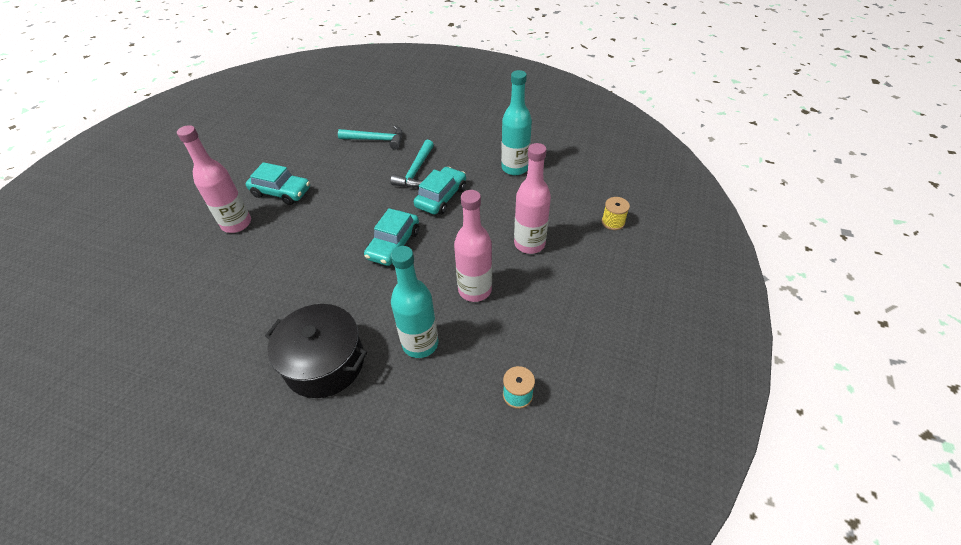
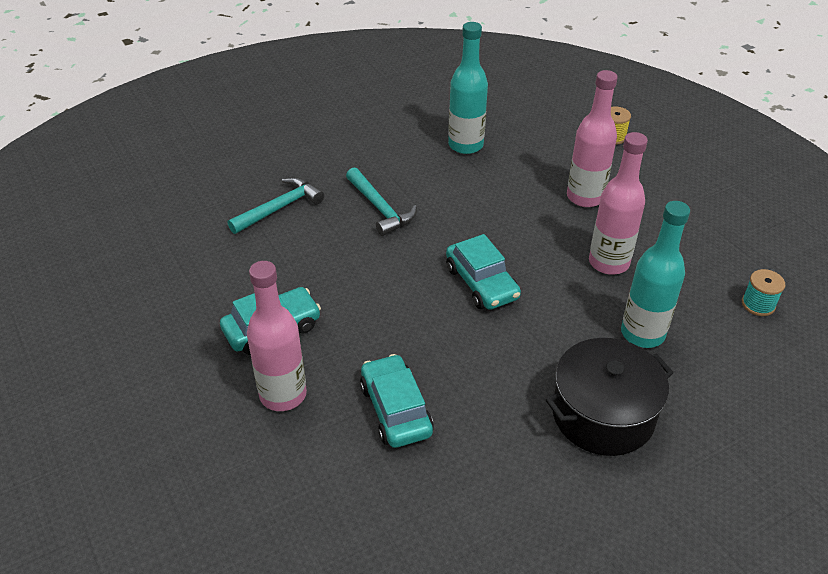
camera: 50 degrees left, 5 degrees down
turquoise car [414,167,466,215] -> turquoise car moved to [360,354,434,448]

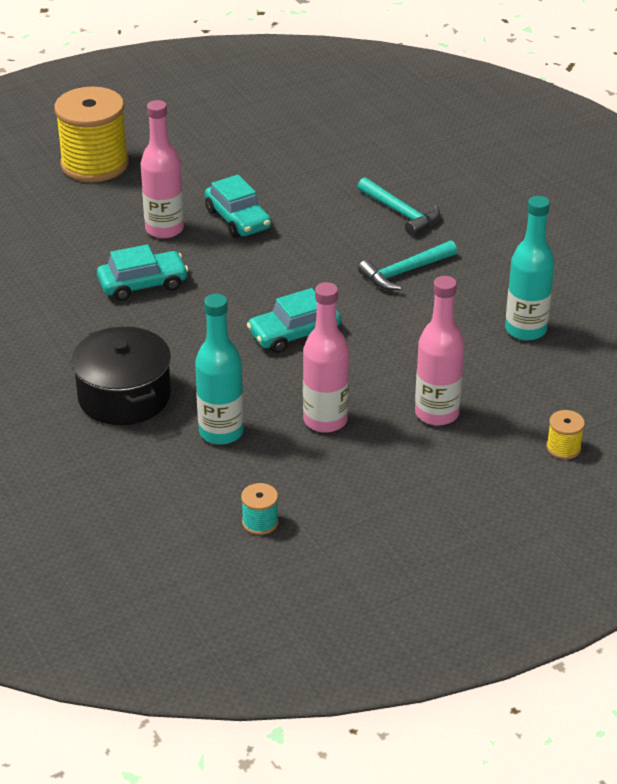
camera: 90 degrees right, 5 degrees down
none -> yellow spool [55,87,129,182]

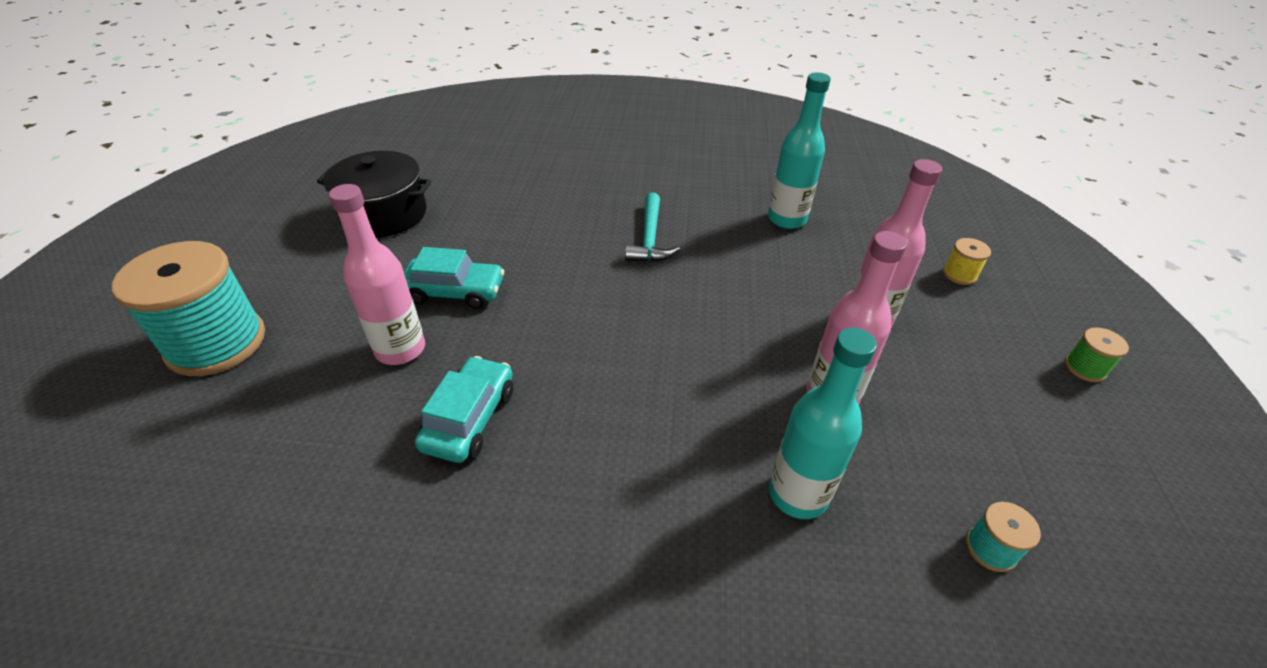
camera: 55 degrees left, 5 degrees up
yellow spool [55,87,129,182] -> turquoise spool [112,241,265,376]
black pot [71,327,171,425] -> black pot moved to [317,151,431,237]
turquoise car [247,288,341,353] -> none
turquoise hammer [357,177,440,236] -> none
none -> green spool [1065,327,1129,382]

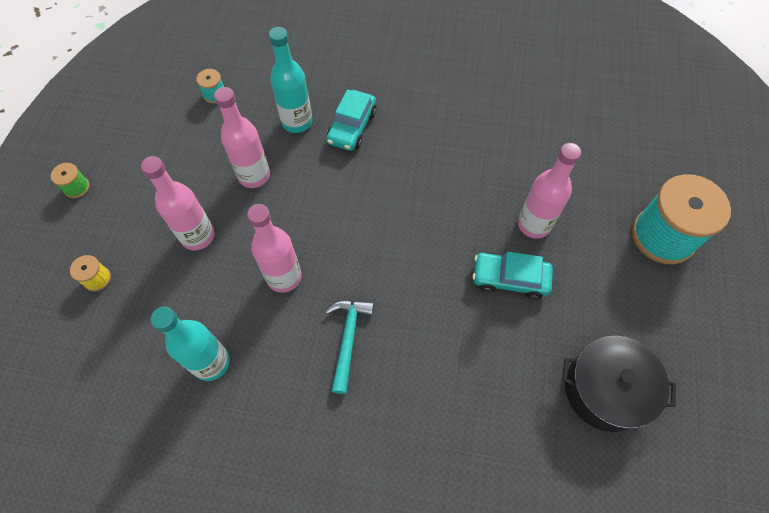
camera: 175 degrees left, 20 degrees up
turquoise car [415,356,513,463] -> turquoise car moved to [326,89,377,151]
none -> pink bottle [247,204,302,293]

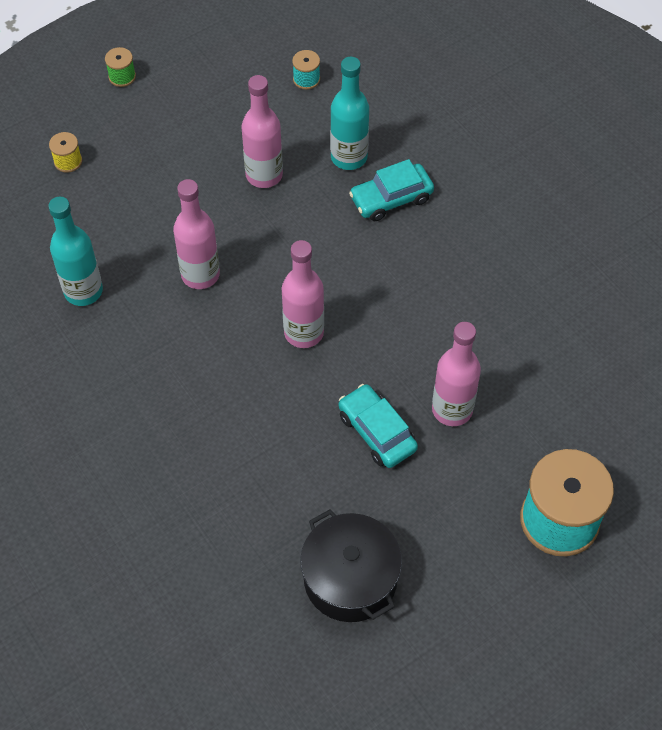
camera: 45 degrees right, 5 degrees down
pink bottle [141,156,215,250] -> pink bottle moved to [282,240,324,348]
turquoise hammer [325,300,374,394] -> none

